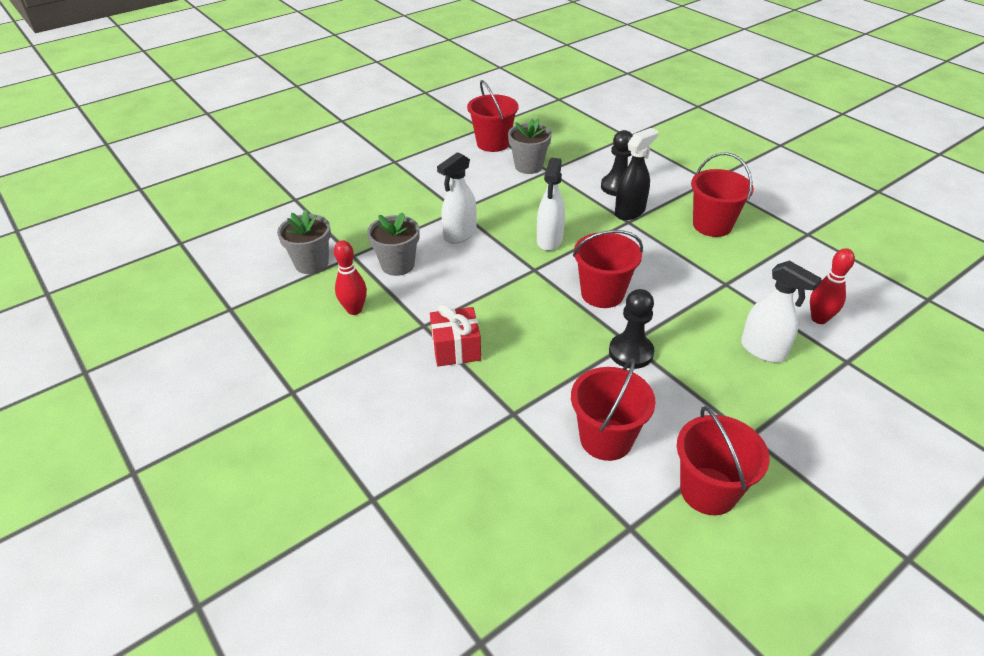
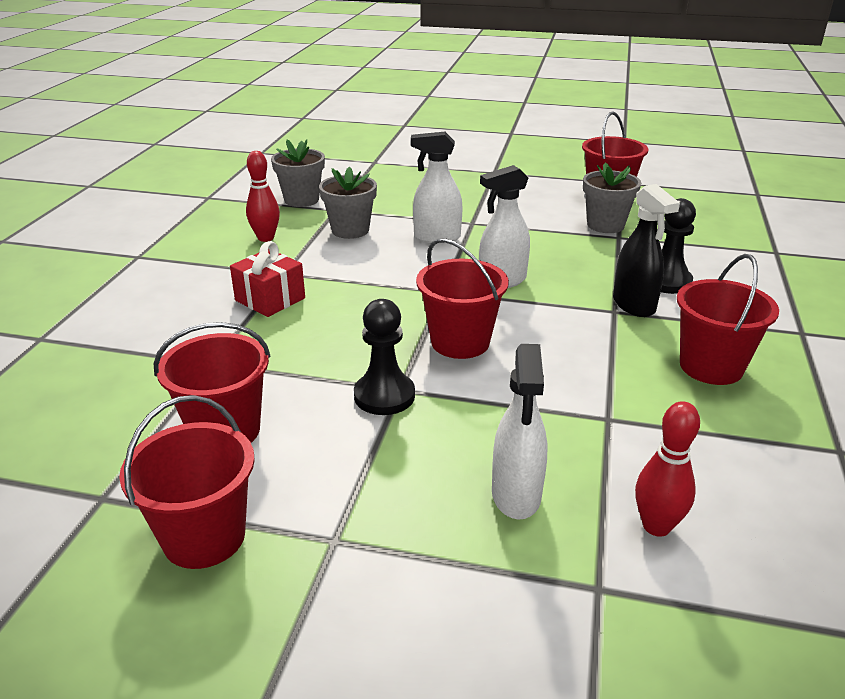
camera: 50 degrees right, 10 degrees down
black spray bottle [615,128,658,220] -> black spray bottle turned 60 degrees clockwise [613,184,680,317]

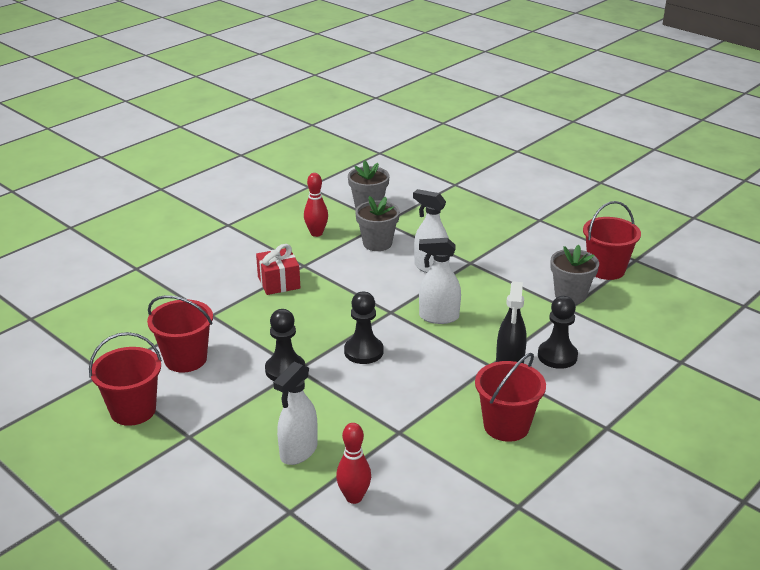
camera: 30 degrees right, 0 degrees up
red bucket [416,238,509,359] -> black pawn [344,292,383,364]

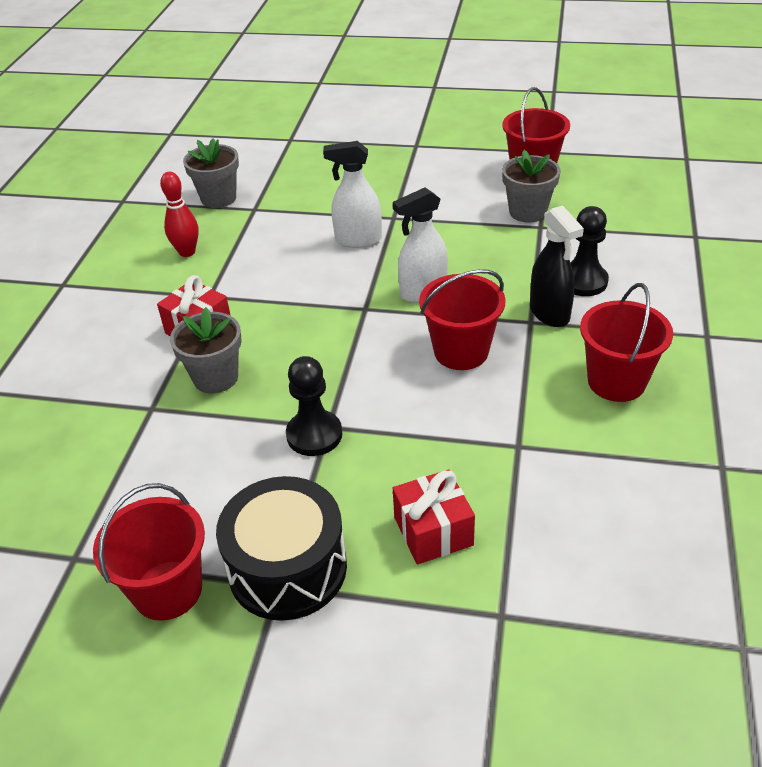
camera: 30 degrees left, 10 degrees up
red bucket [147,295,213,373] -> red bucket moved to [419,269,506,370]
white spray bottle [273,362,318,465] -> red gift [393,470,475,564]
red bowling pin [336,423,371,504] -> none
black pawn [344,292,383,364] -> none
grey flower pot [355,196,400,251] -> grey flower pot moved to [170,307,242,393]
none -> black drum [216,476,347,621]

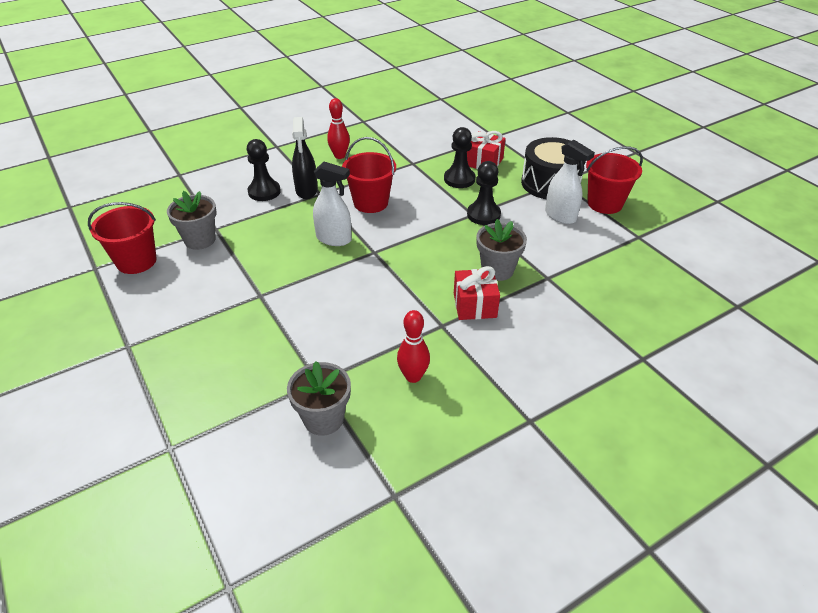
camera: 135 degrees left, 0 degrees up
white spray bottle [323,141,382,248] -> white spray bottle moved to [545,140,595,224]
black spray bottle [530,205,584,327] -> black spray bottle turned 150 degrees clockwise [292,117,318,199]
red bucket [580,283,673,402] -> red bowling pin [327,98,350,159]
none -> black pawn [444,127,475,188]

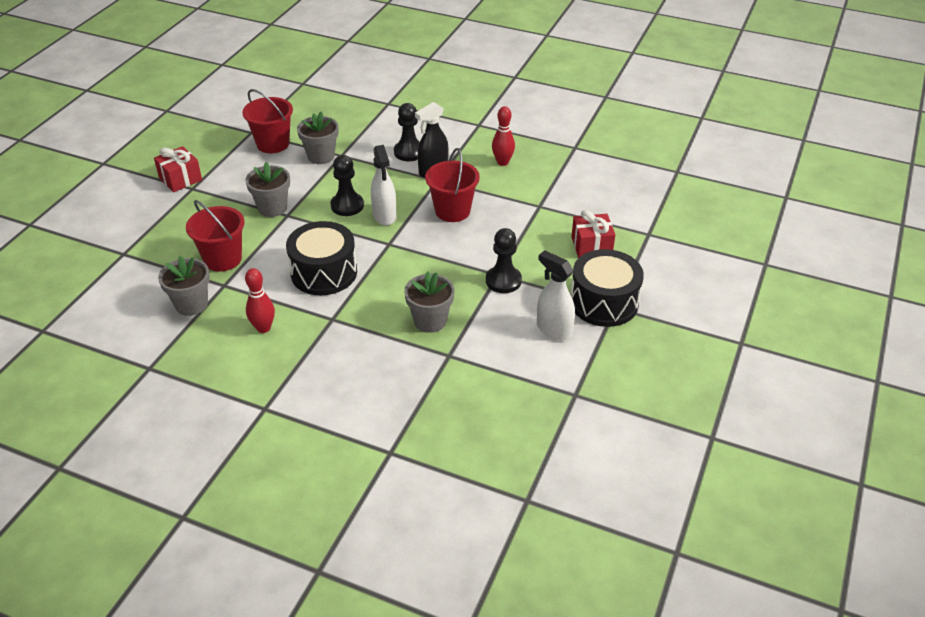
camera: 55 degrees right, 0 degrees up
black pawn [444,127,475,188] -> black pawn moved to [330,155,364,216]
red gift [454,266,500,320] -> red gift moved to [154,146,202,192]
white spray bottle [545,140,595,224] -> white spray bottle turned 120 degrees clockwise [537,250,575,340]
red bucket [586,146,643,214] -> red bucket moved to [186,200,245,272]
none -> grey flower pot [245,162,290,217]
none -> black drum [286,221,357,295]

